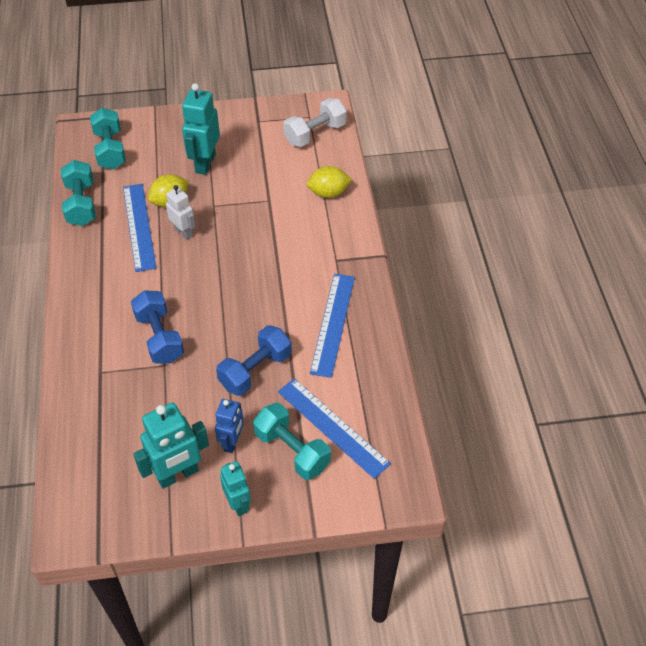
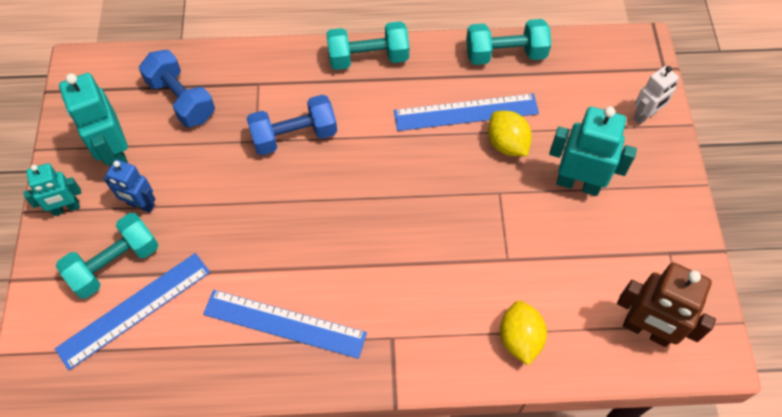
camera: 95 degrees right, 10 degrees up
turquoise dumbbell [90,108,126,169] -> turquoise dumbbell moved to [326,21,409,70]
white robot [166,185,196,240] -> white robot moved to [633,66,679,125]
blue dumbbell [216,325,292,396] -> blue dumbbell moved to [139,50,215,127]
white dumbbell [283,98,347,147] -> brown robot [617,263,716,347]

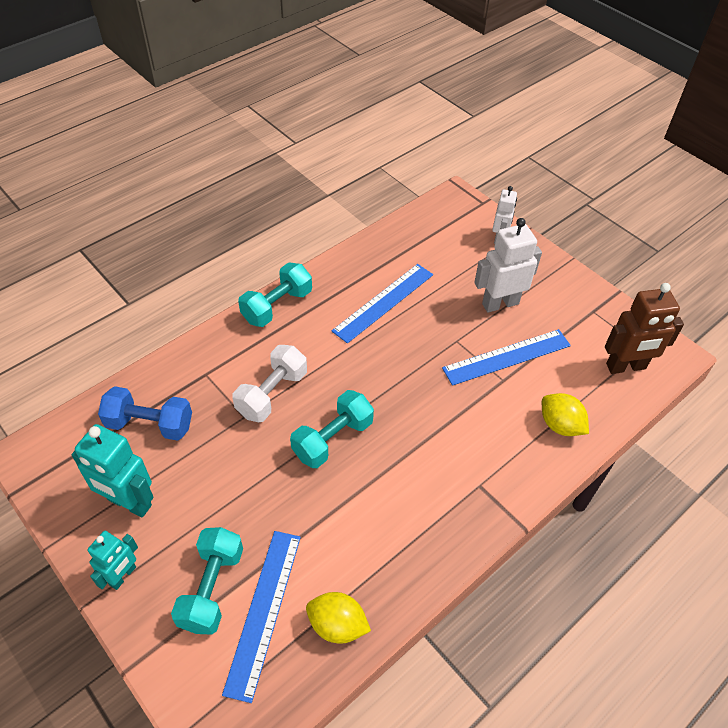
camera: 40 degrees left, 10 degrees down
blue robot [104,160,155,213] -> none
blue ruler [203,290,367,359] -> blue ruler moved to [442,329,571,386]
blue dumbbell [246,95,337,155] -> white dumbbell [232,345,307,422]
turquoise dumbbell [466,19,551,65] -> turquoise dumbbell moved to [290,390,374,468]
yellow lemon [488,111,532,156] -> yellow lemon moved to [306,592,371,644]
turquoise robot [549,106,637,196] -> white robot [474,218,542,313]

